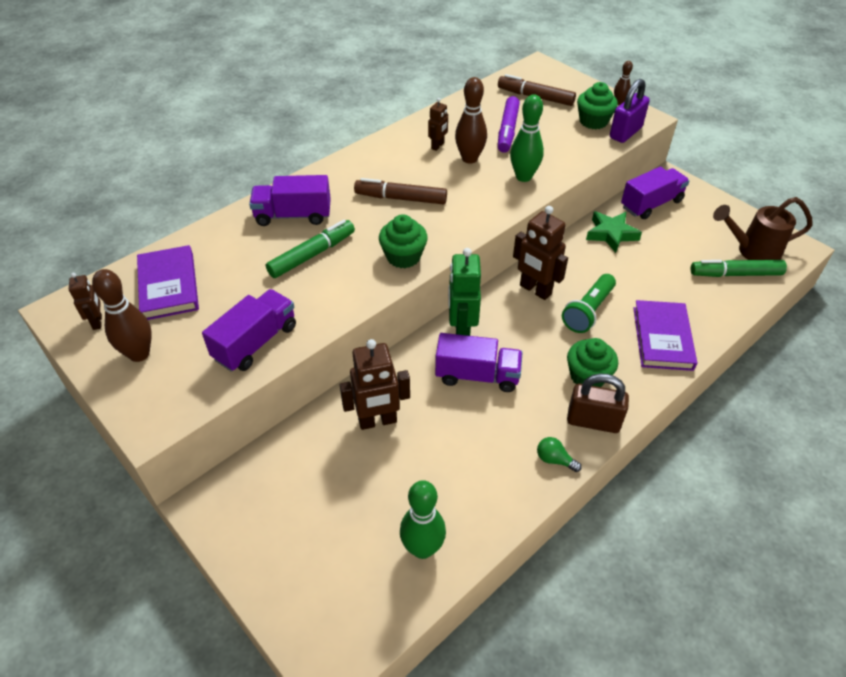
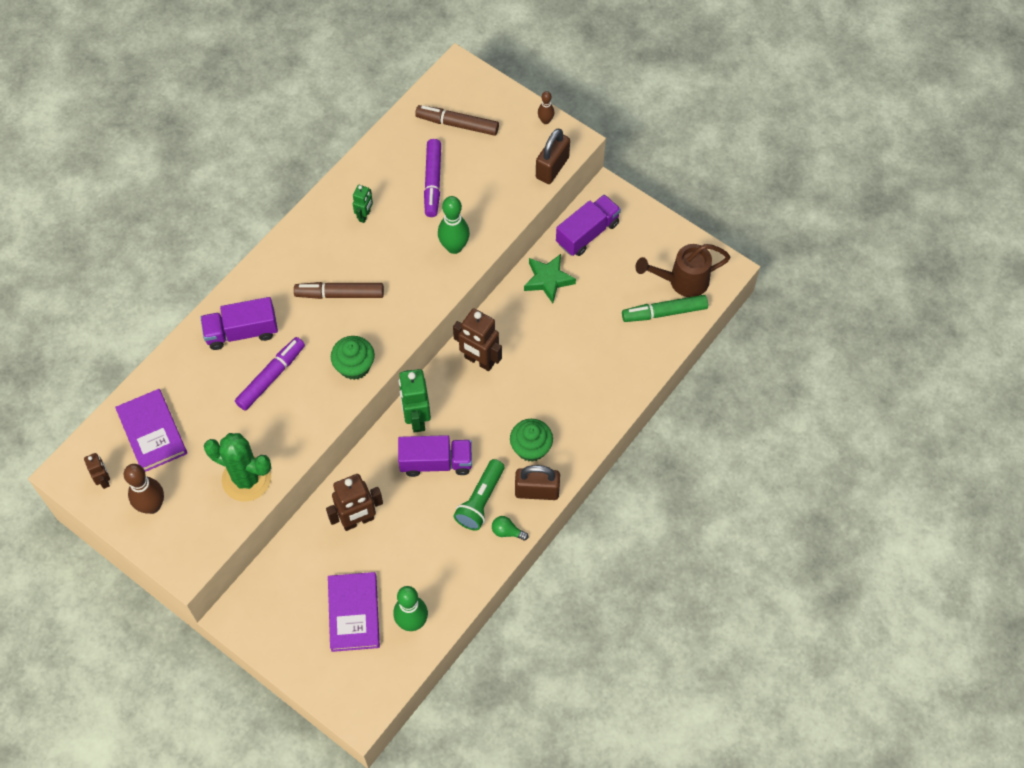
camera: 10 degrees left, 15 degrees up
purple truck [202,289,296,372] -> green cactus [204,433,271,501]
green marker [266,220,355,278] -> purple marker [235,337,305,410]
brown robot [428,98,448,151] -> green robot [353,185,373,223]
brown bowling pin [455,77,487,164] -> none
green flashlight [562,274,616,333] -> green flashlight moved to [454,459,504,531]
green cupcake [577,82,618,129] -> none
purple padlock [610,79,650,143] -> brown padlock [536,128,570,184]
purple book [633,300,697,371] -> purple book moved to [328,572,380,652]

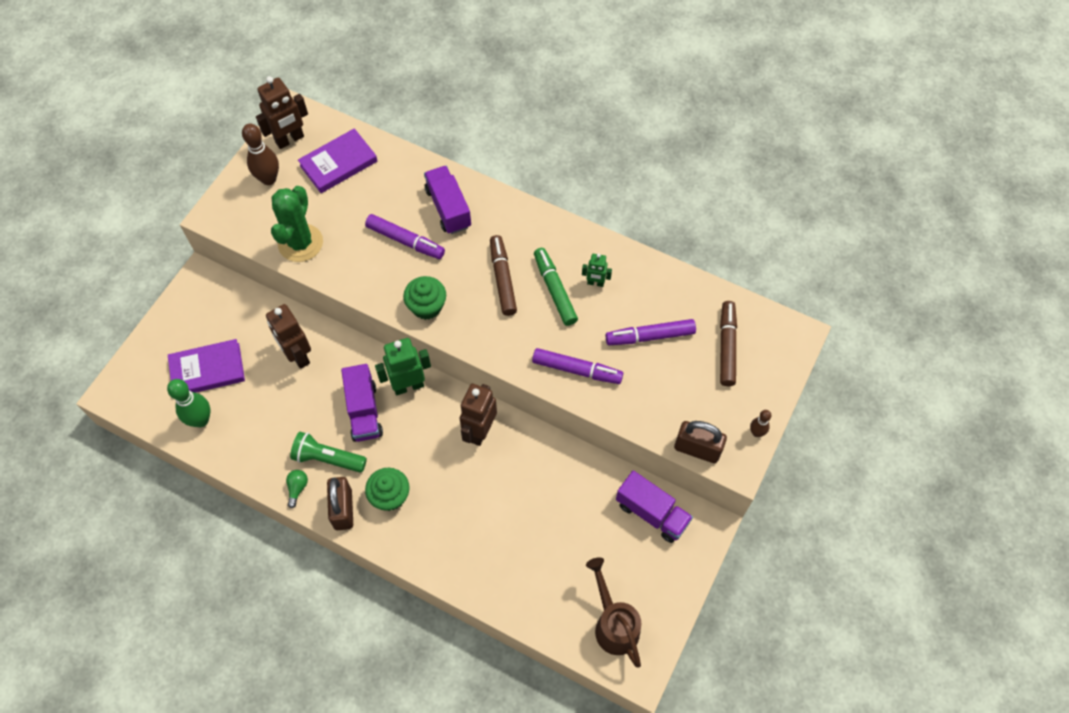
camera: 80 degrees right, 0 degrees up
brown robot [84,453,110,489] -> brown robot [256,76,308,149], size x1.81
green bowling pin [438,196,470,254] -> purple marker [532,348,623,384]
green star [524,254,576,303] -> none
green marker [622,295,708,322] -> green marker moved to [534,248,578,326]

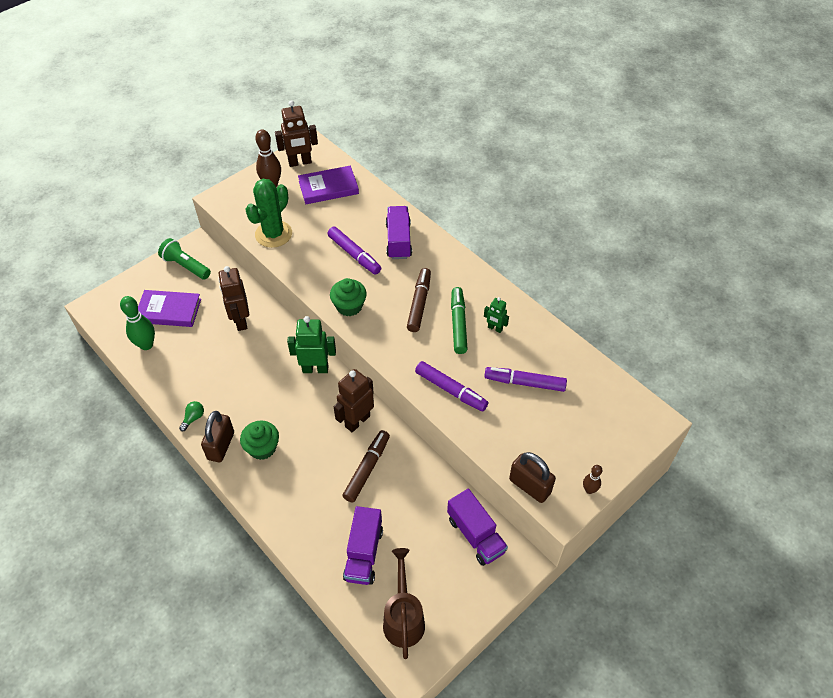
camera: 20 degrees right, 10 degrees down
green flashlight [290,432,367,472] -> green flashlight moved to [158,238,211,280]
purple truck [341,364,383,442] -> purple truck moved to [343,506,383,585]
brown marker [720,301,737,386] -> brown marker moved to [343,430,390,503]

